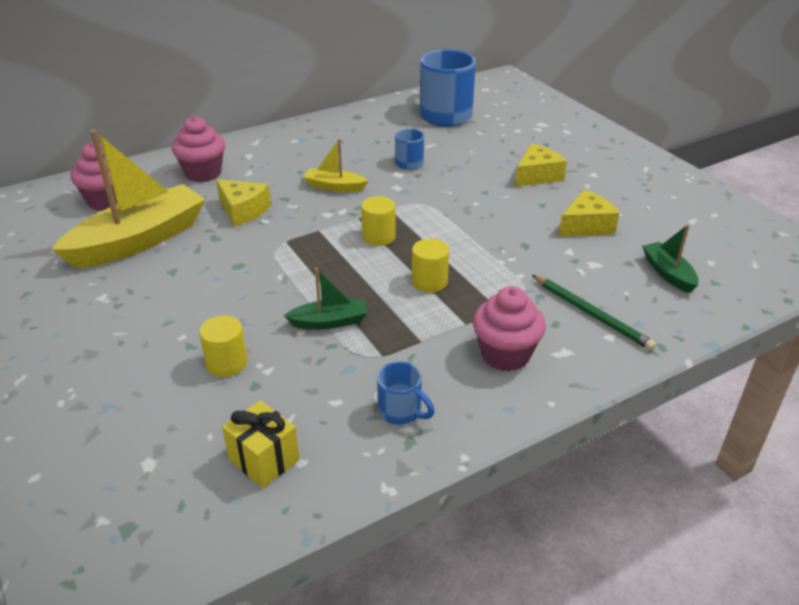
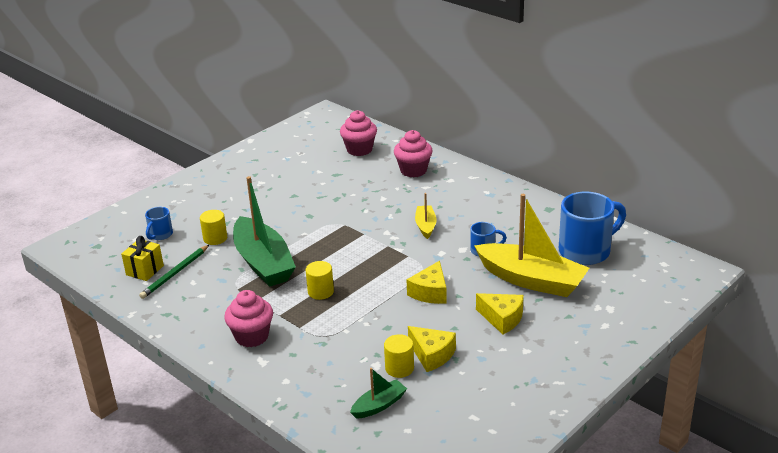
camera: 75 degrees right, 5 degrees down
yellow boat [51,129,205,268] -> yellow boat moved to [474,194,589,297]
yellow cheese [216,179,271,226] -> yellow cheese moved to [406,261,447,304]
green boat [284,268,368,330] -> green boat [233,176,296,287], size x2.12
yellow cylinder [361,196,396,246] -> yellow cylinder moved to [384,334,414,378]
blue mug [377,361,435,425] -> blue mug moved to [145,207,173,240]
green pencil [532,275,656,351] -> green pencil moved to [139,245,209,299]

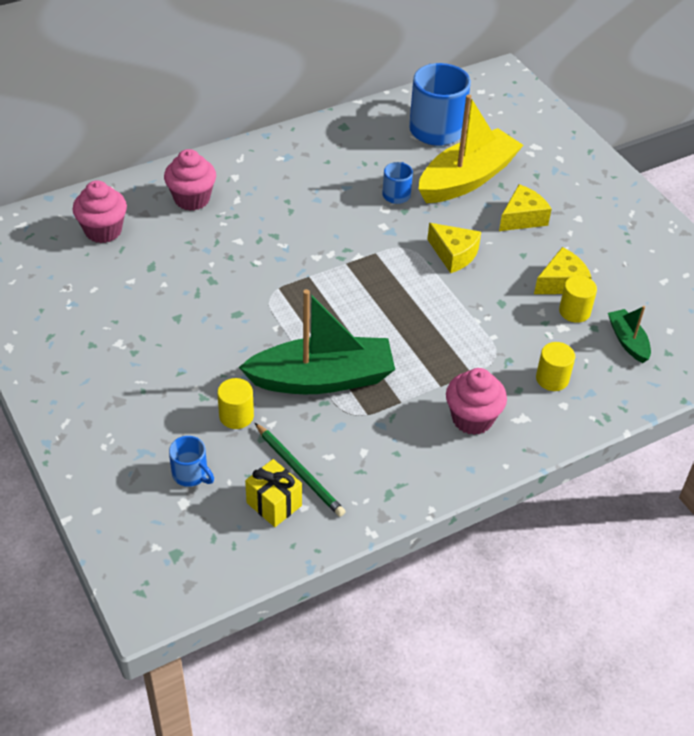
camera: 75 degrees left, 15 degrees up
yellow cylinder [306,261,334,300] -> yellow cylinder moved to [536,342,575,391]
yellow boat [415,193,437,239] -> none

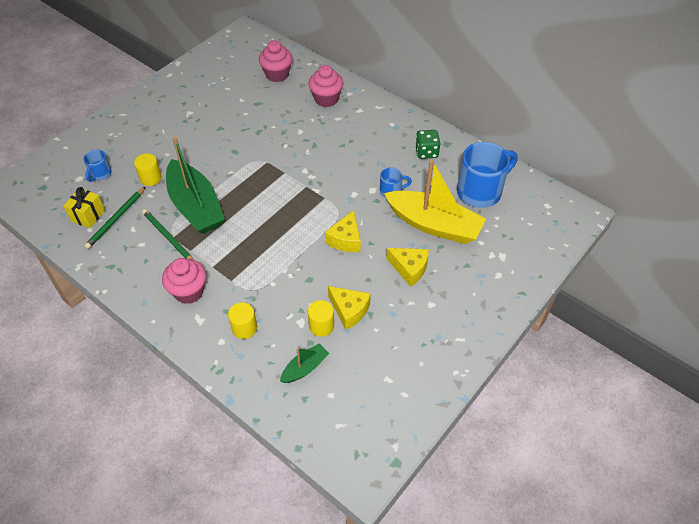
camera: 70 degrees right, 5 degrees up
none -> green pencil [142,209,194,260]
none -> green dice [415,130,441,159]

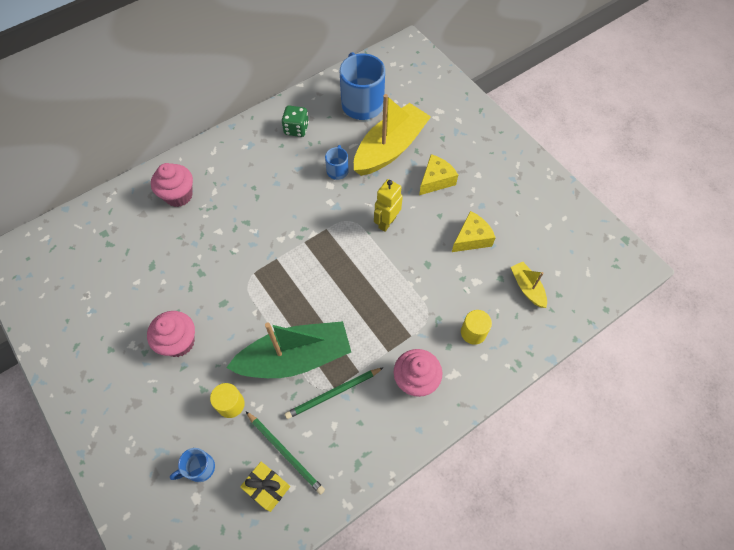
camera: 75 degrees left, 10 degrees up
blue mug [83,150,112,182] -> blue mug turned 120 degrees clockwise [170,448,215,482]
pink cupcake [259,41,293,82] -> pink cupcake moved to [147,311,195,357]
green boat [280,343,330,383] -> yellow boat [511,262,547,308]
yellow cylinder [308,300,334,337] -> none
yellow cheese [325,210,361,252] -> yellow robot [374,179,403,232]

